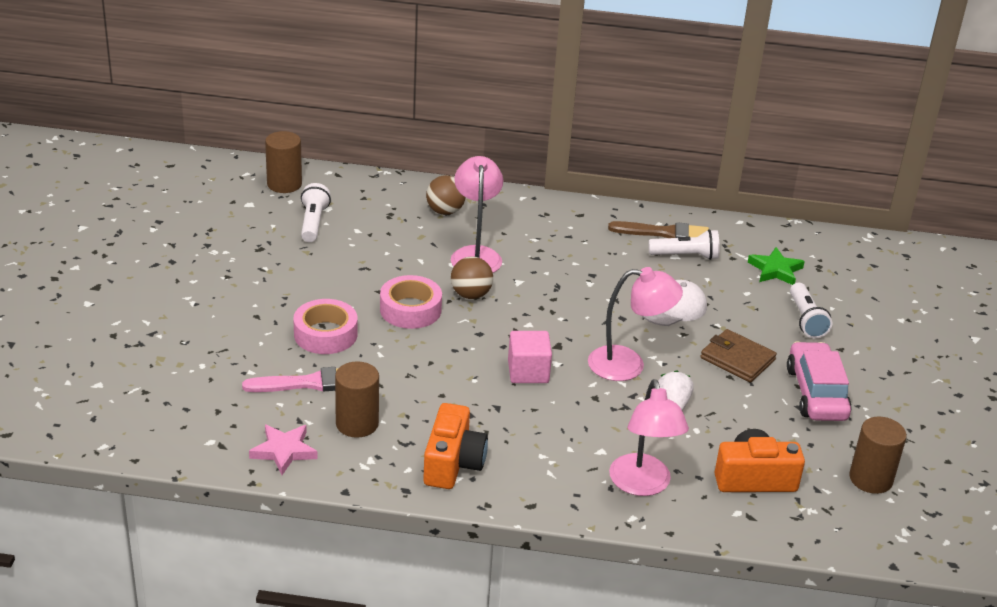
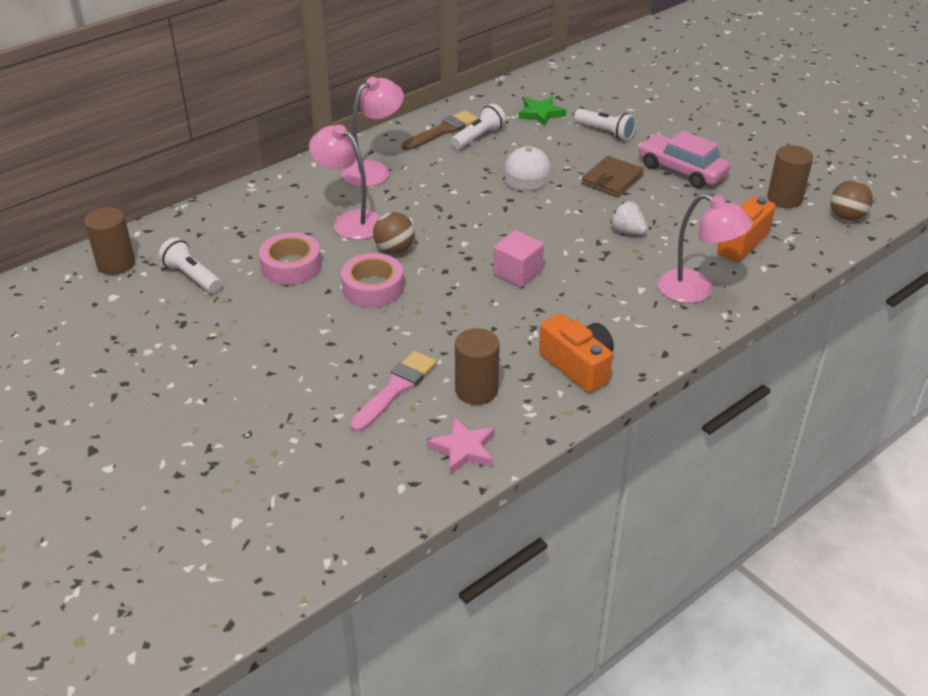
camera: 45 degrees left, 5 degrees up
pink tape [293,299,357,354] -> pink tape moved to [259,233,322,285]
brown ball [426,175,466,215] -> brown ball moved to [830,180,873,221]
pink lamp [588,267,683,381] -> pink lamp moved to [342,77,404,187]
brown wallet [700,329,777,382] -> brown wallet turned 45 degrees counterclockwise [582,156,644,197]

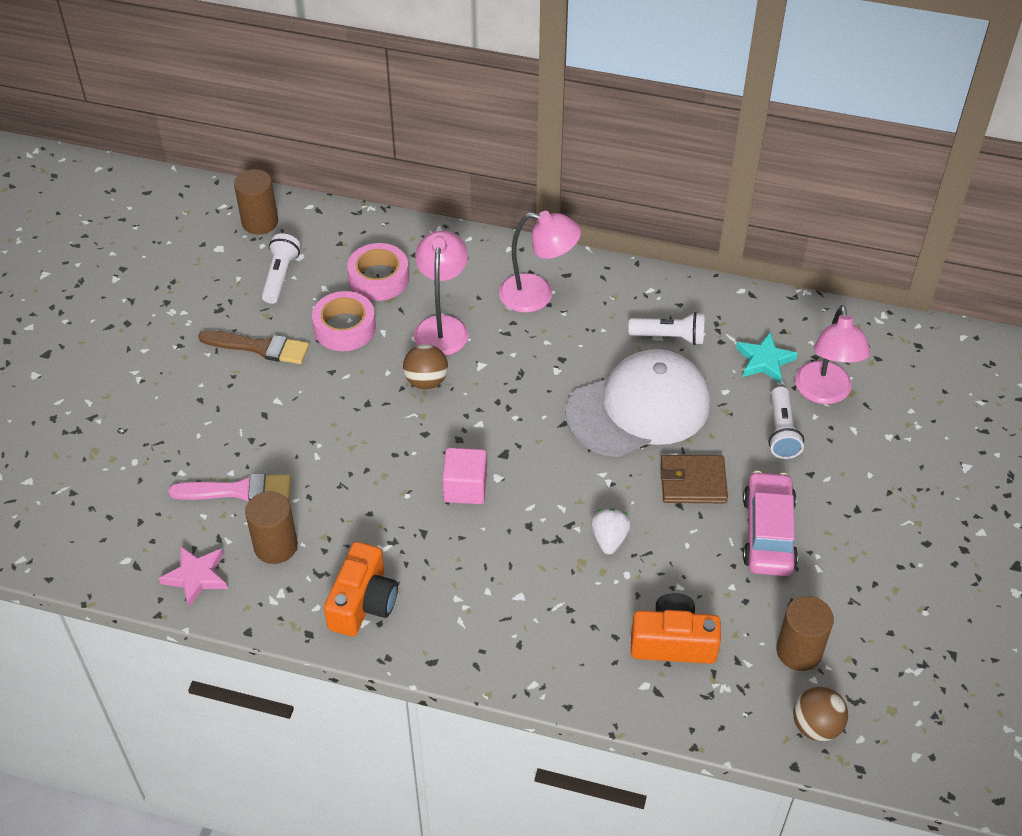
camera: 55 degrees right, 10 degrees up
pink tape [341,253,404,307] -> pink tape moved to [347,243,409,301]
brown brush [402,110,478,150] -> brown brush moved to [198,330,309,364]
white cap [504,146,551,191] -> white cap [566,349,710,457], size x1.90
green star [518,97,566,127] -> turquoise star [736,332,798,383]
pink lamp [658,193,753,303] -> pink lamp moved to [795,305,871,404]

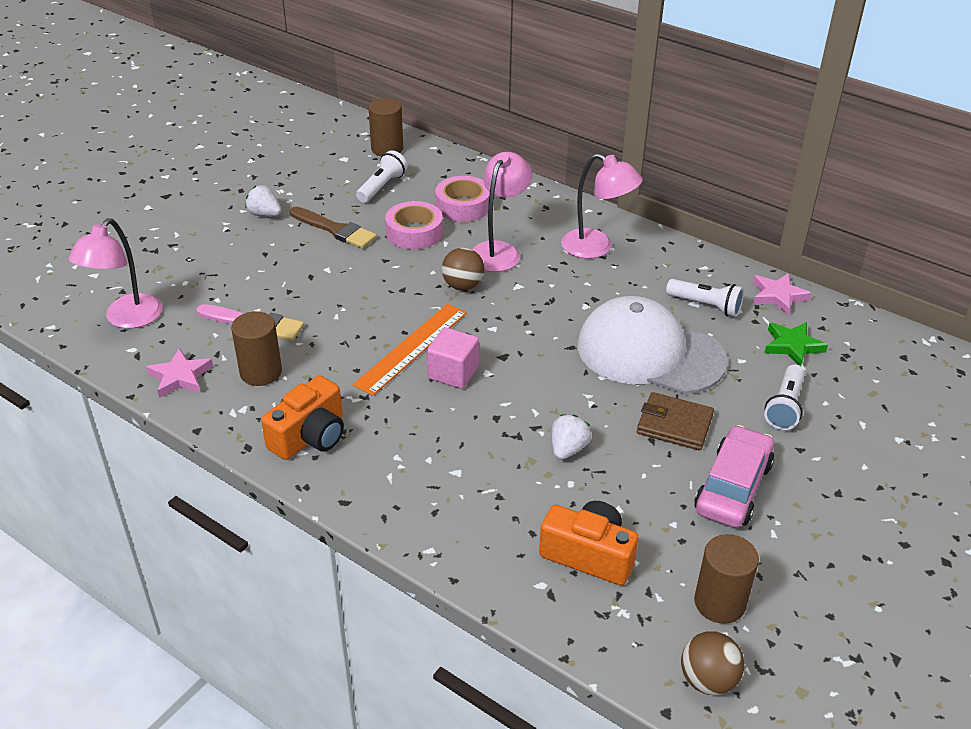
camera: 20 degrees right, 10 degrees down
white cap [566,349,710,457] -> white cap turned 150 degrees counterclockwise [578,296,727,394]
turquoise star [736,332,798,383] -> green star [764,322,828,366]
pink lamp [795,305,871,404] -> pink lamp moved to [69,218,163,329]
none -> white strawberry [245,185,282,216]
none -> orange ruler [353,304,467,396]
none -> pink star [753,273,811,315]

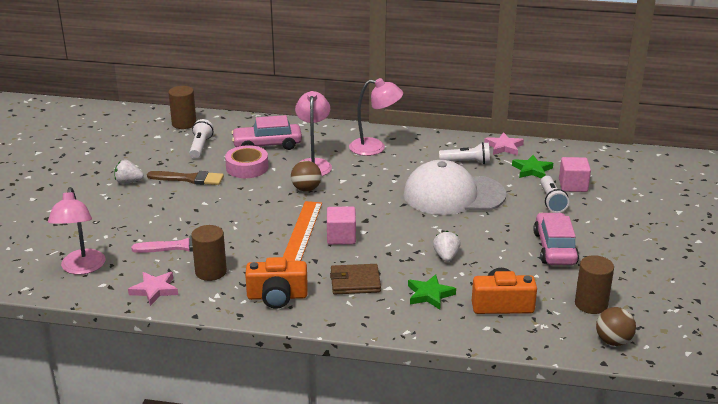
camera: 25 degrees left, 10 degrees down
orange camera [261,375,344,460] -> orange camera turned 75 degrees clockwise [245,257,308,309]
pink tape [435,176,490,222] -> pink car [231,115,302,150]
brown wallet [637,392,714,451] -> brown wallet moved to [330,264,381,294]
none -> green star [408,274,456,310]
none -> pink cube [559,157,591,192]

